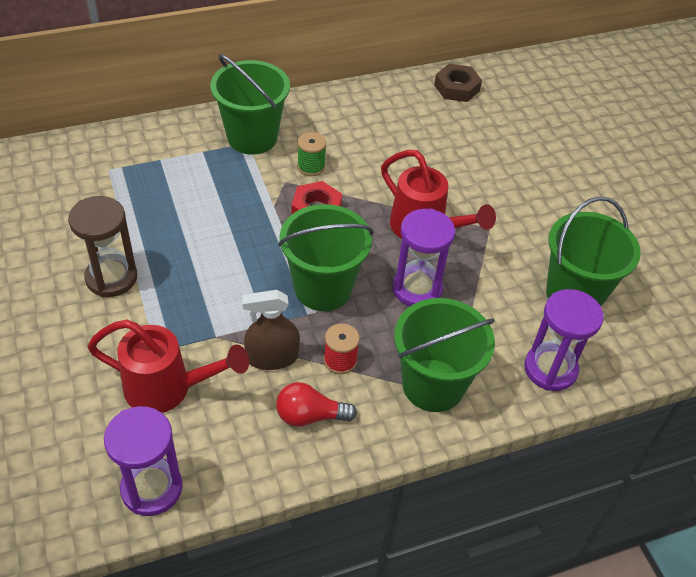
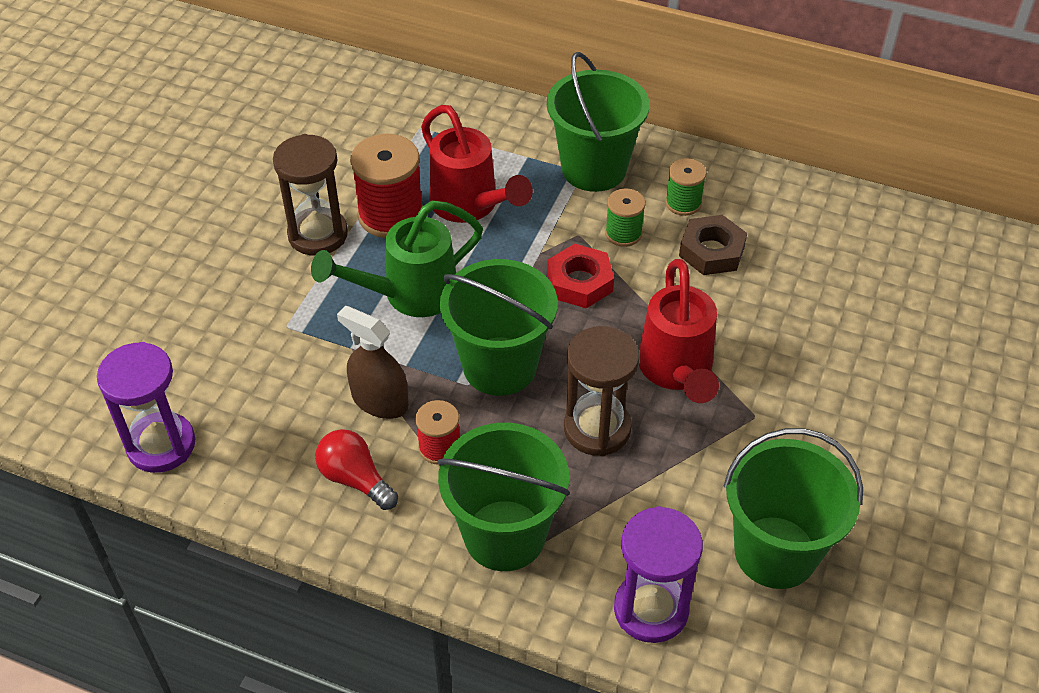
camera: 45 degrees right, 0 degrees up
red watering can [87,319,249,413] -> red watering can moved to [421,105,533,223]
purple hourglass [393,209,455,306] -> brown hourglass [564,326,640,456]
brown nut [434,64,482,102] -> brown nut moved to [679,215,747,275]
none -> green watering can [311,201,483,317]
none -> red spool [350,134,423,238]
none -> green spool [665,158,706,216]

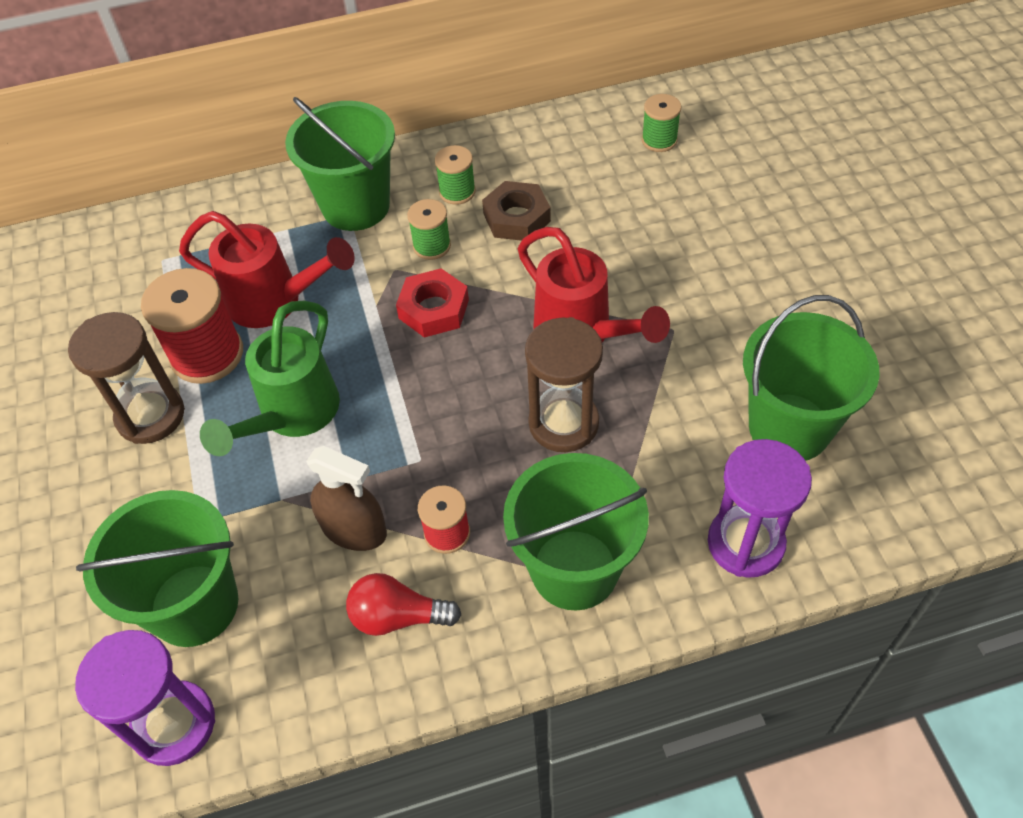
camera: 35 degrees left, 5 degrees up
brown spray bottle [337,306,409,419] -> brown spray bottle turned 150 degrees counterclockwise [306,446,387,551]
green bucket [440,259,558,396] -> green bucket moved to [76,490,238,647]
none -> green spool [642,94,681,152]

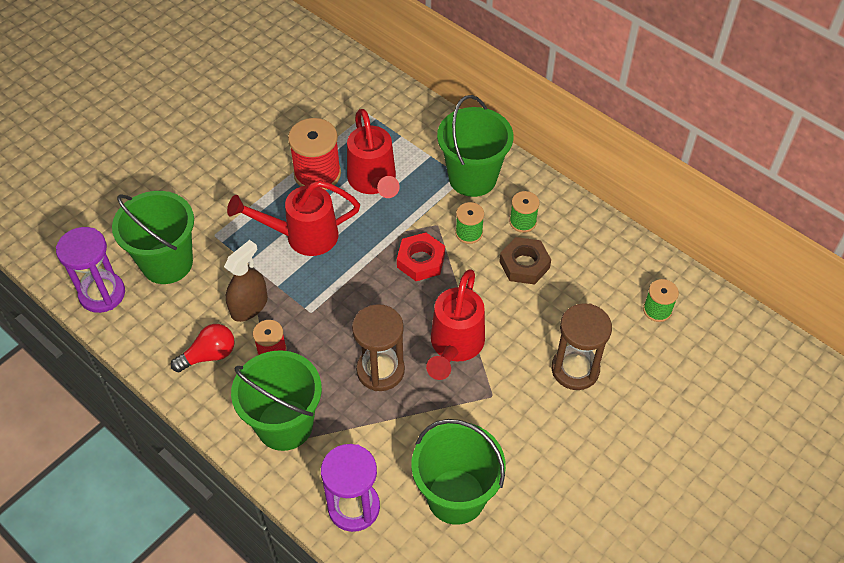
camera: 55 degrees right, 0 degrees up
brown hourglass [68,312,185,444] -> brown hourglass moved to [552,303,612,390]
green watering can [200,301,340,456] -> red watering can [227,180,360,256]
brown spray bottle [306,446,387,551] -> brown spray bottle turned 135 degrees counterclockwise [224,240,268,322]
red light bulb [346,573,461,636] -> red light bulb turned 90 degrees clockwise [171,324,235,372]

